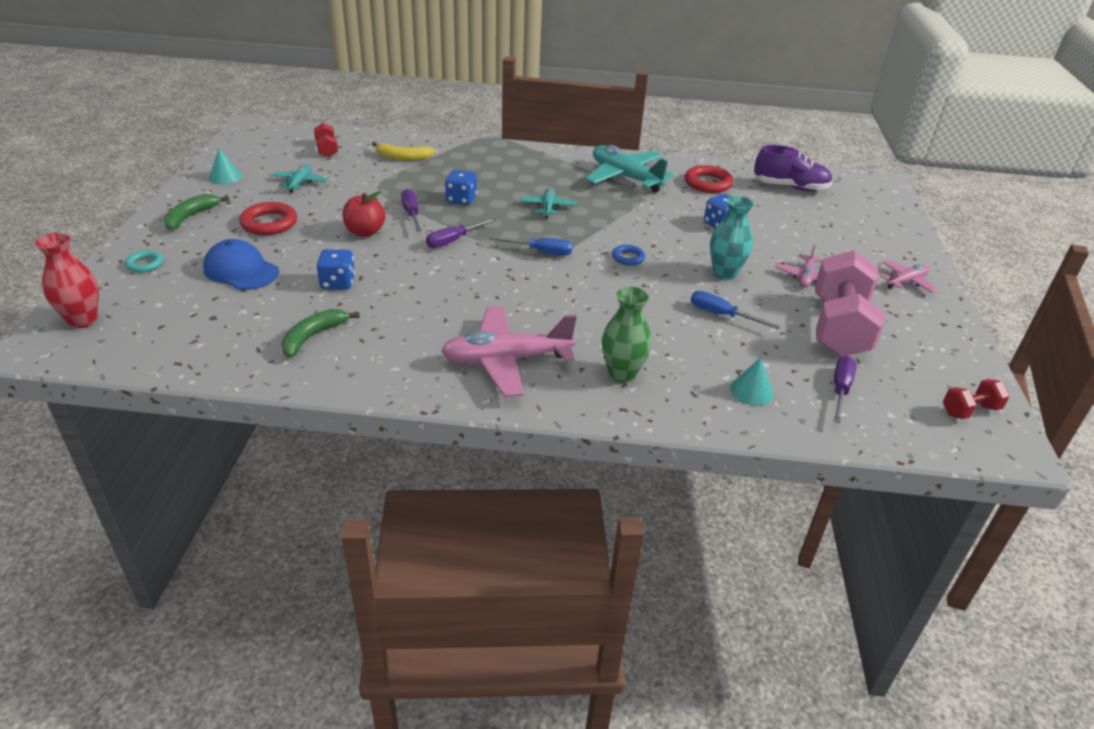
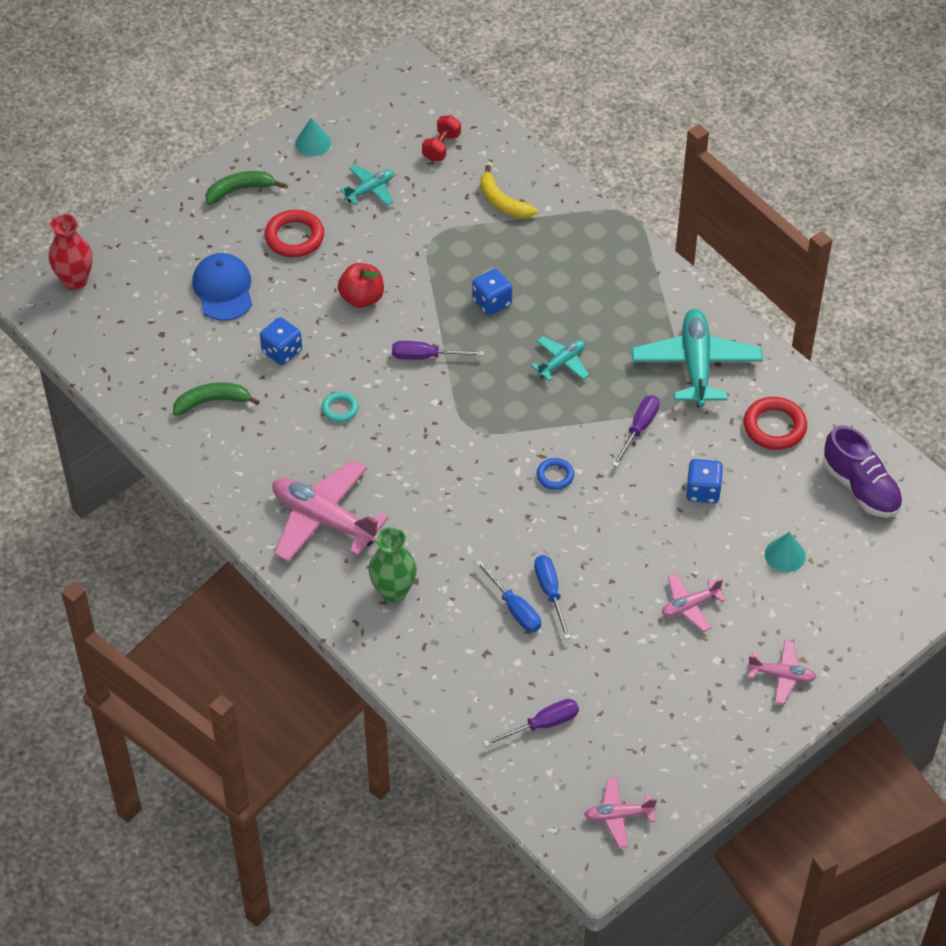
camera: 45 degrees right, 15 degrees up
turquoise ring [125,250,163,272] -> turquoise ring moved to [322,392,359,422]
purple screwdriver [401,189,422,232] -> purple screwdriver moved to [612,395,660,467]
blue screwdriver [489,236,573,256] -> blue screwdriver moved to [475,560,541,632]
turquoise vase [710,196,754,280] -> none
turquoise cone [730,357,774,406] -> turquoise cone moved to [765,532,806,572]
pink dumbbell [815,250,885,357] -> none
red dumbbell [943,379,1010,419] -> pink plane [584,777,657,847]

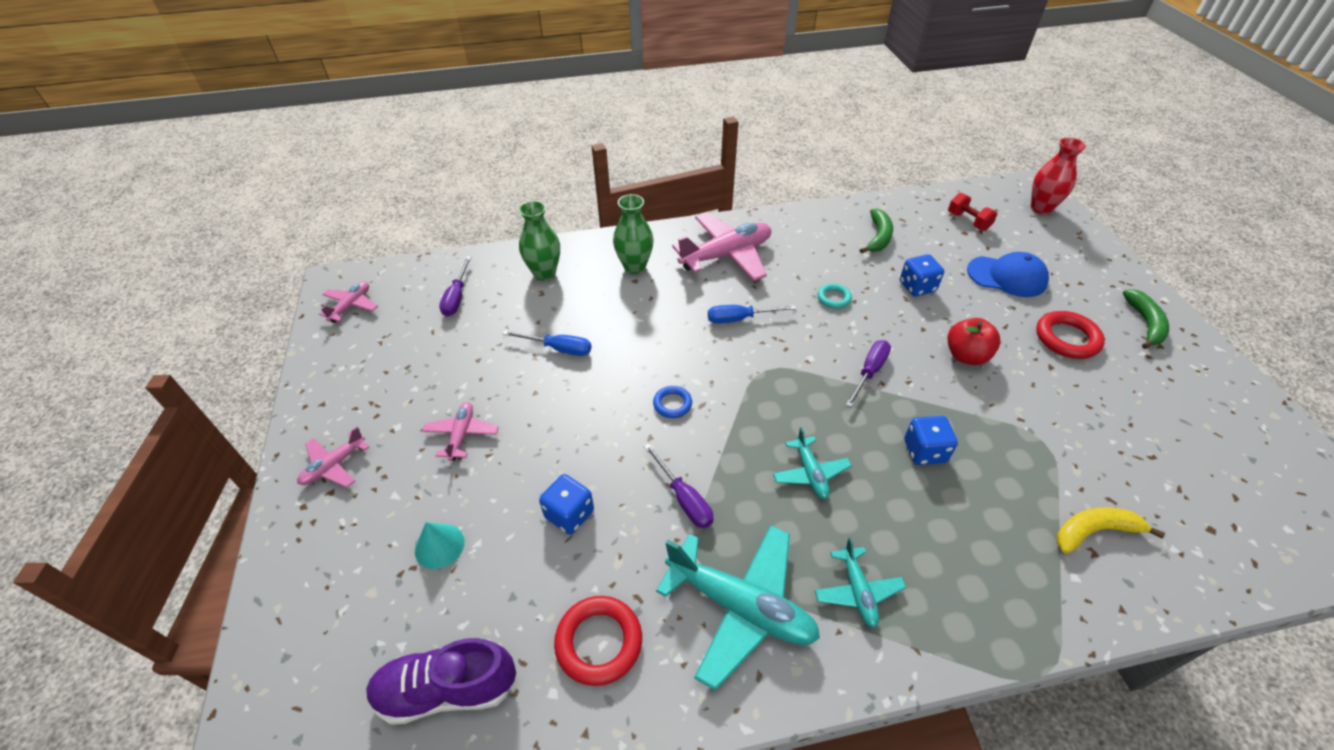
camera: 120 degrees right, 5 degrees down
turquoise cone [295,118,331,156] -> none
turquoise plane [340,165,394,206] -> turquoise plane moved to [815,537,906,628]
red dumbbell [422,115,461,162] -> red dumbbell moved to [948,193,997,231]
blue screwdriver [475,560,541,632] -> blue screwdriver moved to [708,305,796,324]
none -> green vase [519,201,560,281]

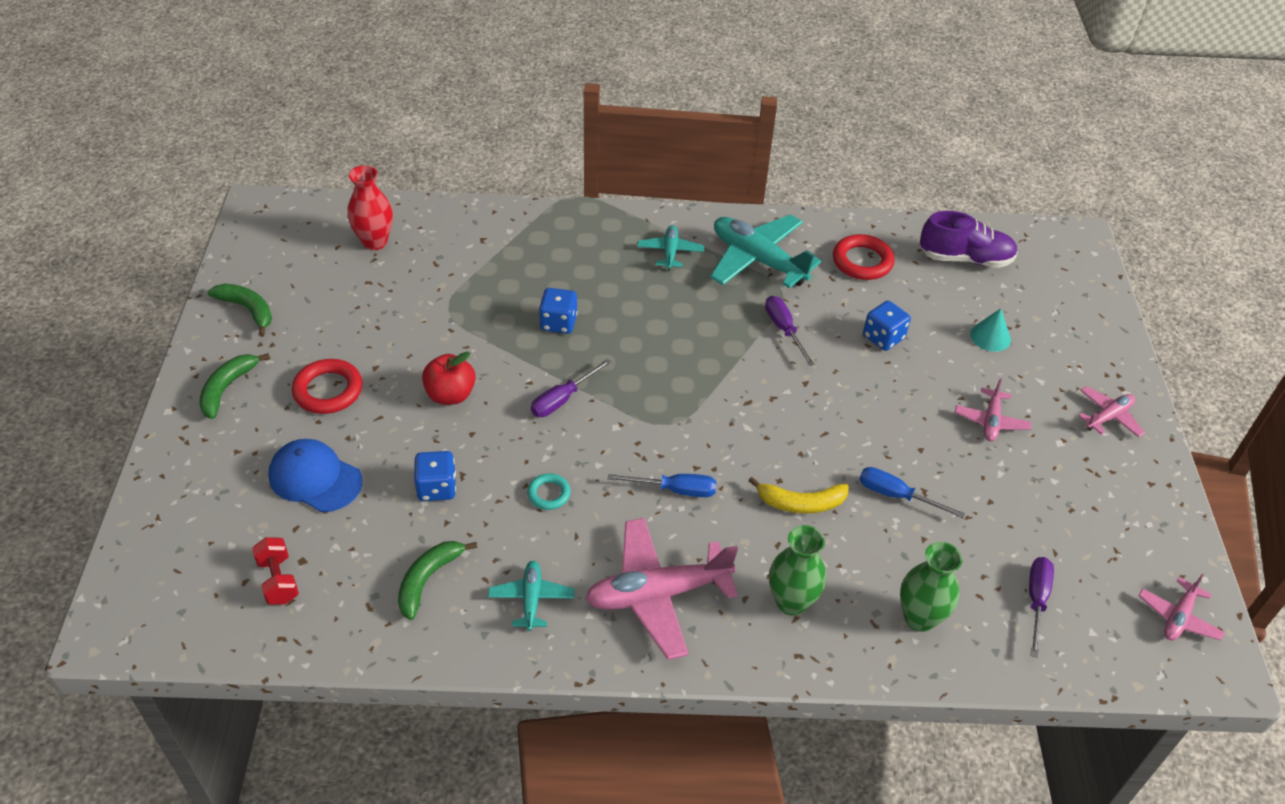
camera: 170 degrees left, 0 degrees up
blue ring [653,386,692,418] -> none
turquoise plane [773,427,852,499] -> turquoise plane moved to [488,561,575,631]
red vase [1031,138,1086,214] -> red vase moved to [347,165,393,250]
yellow banana [1057,507,1165,554] -> yellow banana moved to [748,477,849,514]
none -> green banana [207,284,272,337]

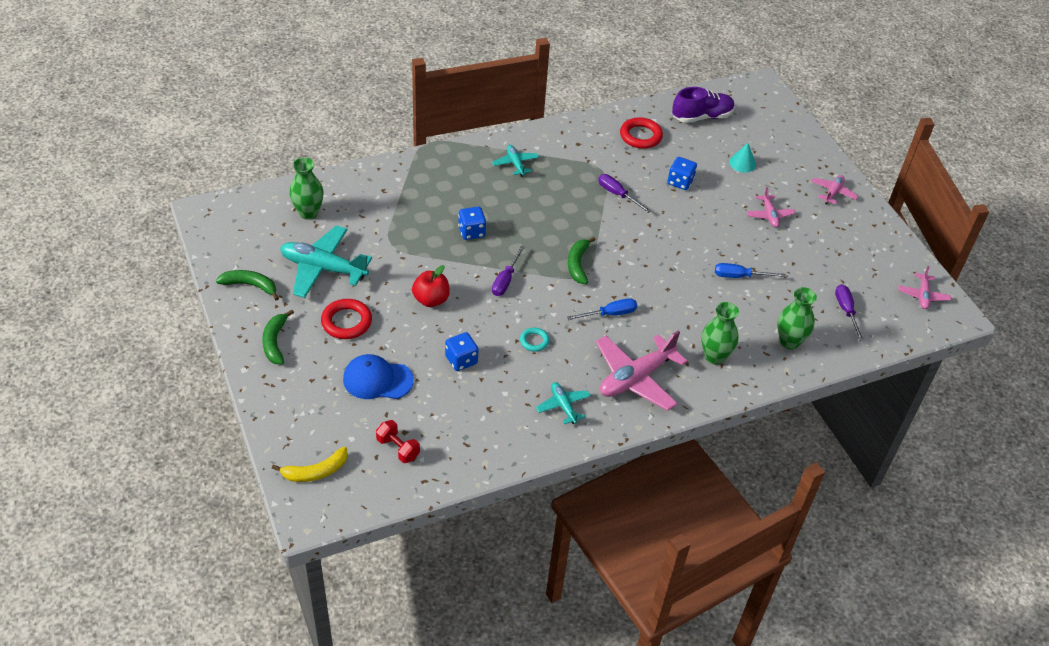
camera: 25 degrees left, 0 degrees up
red vase [347,165,393,250] -> green vase [290,157,324,220]
green banana [398,541,477,620] -> green banana moved to [568,237,596,284]
turquoise plane [710,214,821,288] -> turquoise plane moved to [280,225,372,298]
yellow banana [748,477,849,514] -> yellow banana moved to [272,447,348,482]

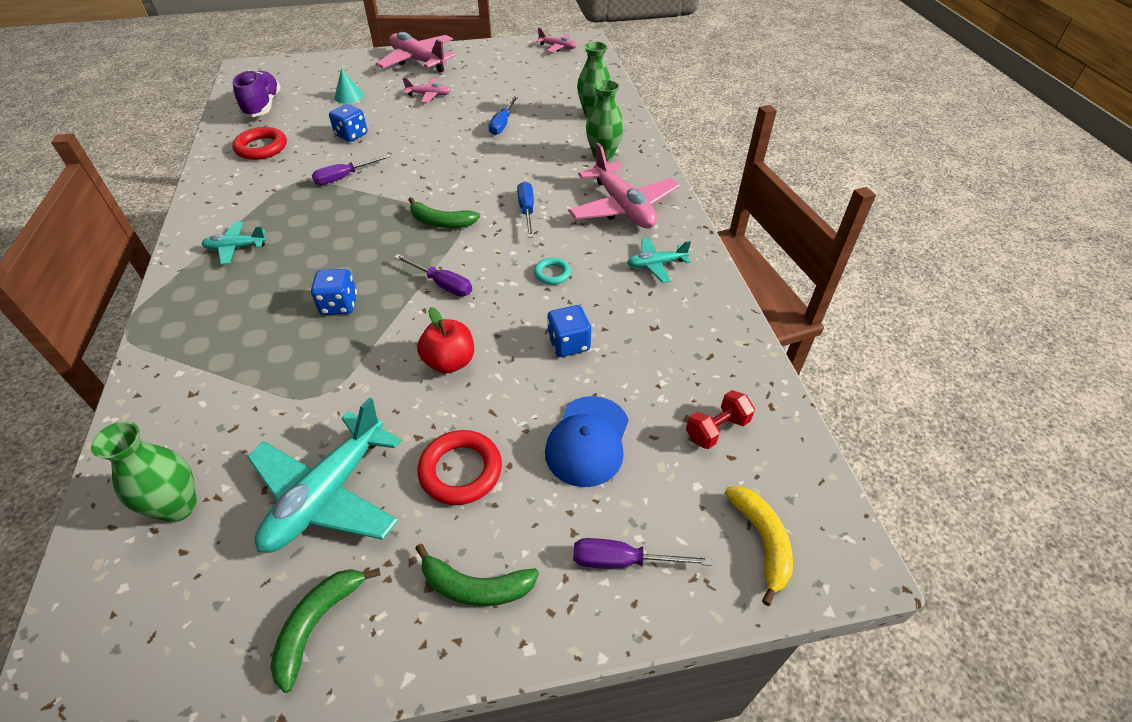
camera: 75 degrees left, 0 degrees up
pink plane [811,175,858,204] -> pink plane [376,32,456,72], size x1.92
purple screwdriver [835,284,864,341] -> purple screwdriver moved to [573,538,712,569]

